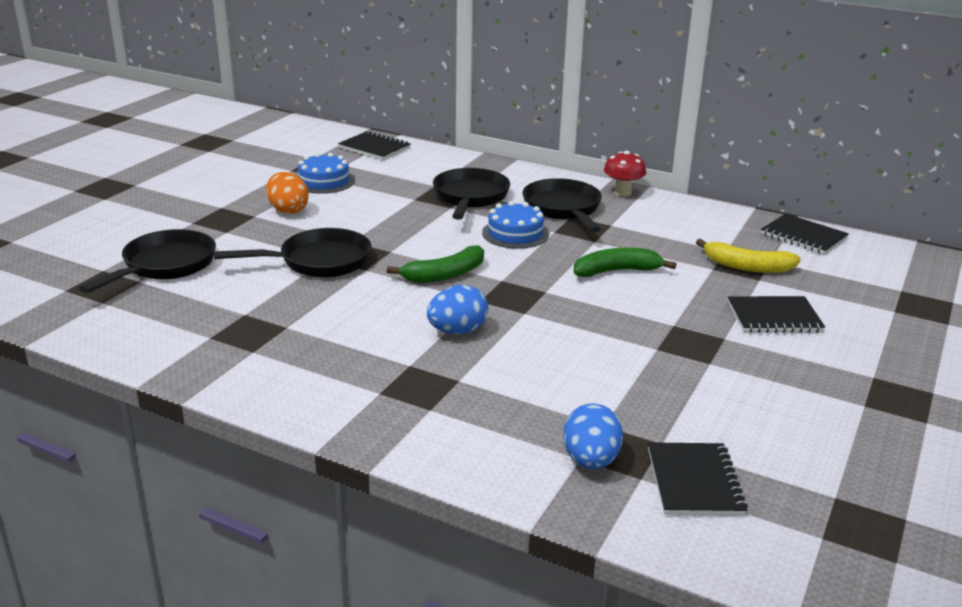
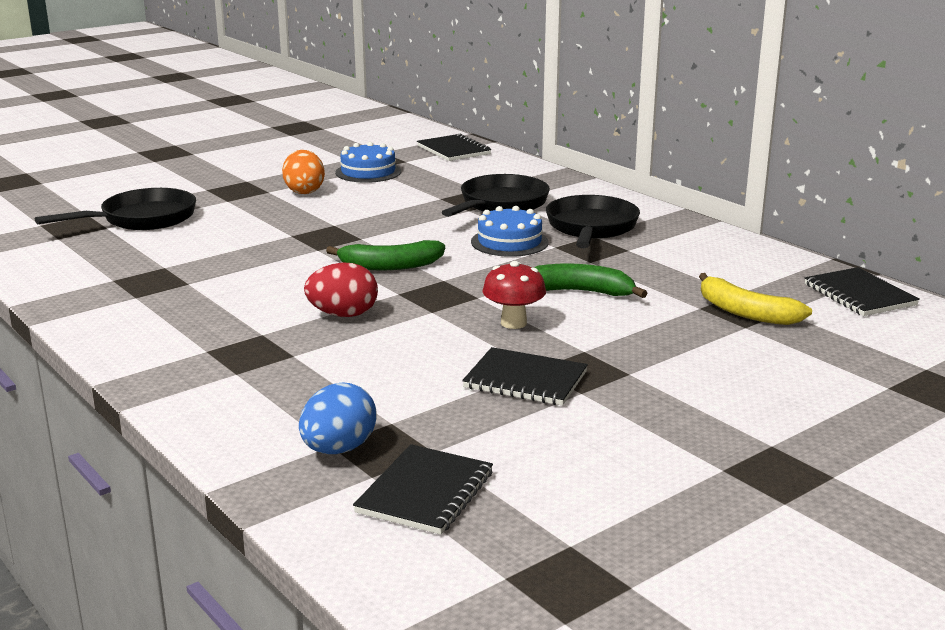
camera: 25 degrees right, 5 degrees down
black pan [214,228,372,277] -> none
blue egg [427,285,488,334] -> red egg [304,262,378,317]
red mushroom [604,151,646,197] -> red mushroom moved to [482,261,546,329]
black notebook [728,296,825,333] -> black notebook moved to [462,347,588,406]

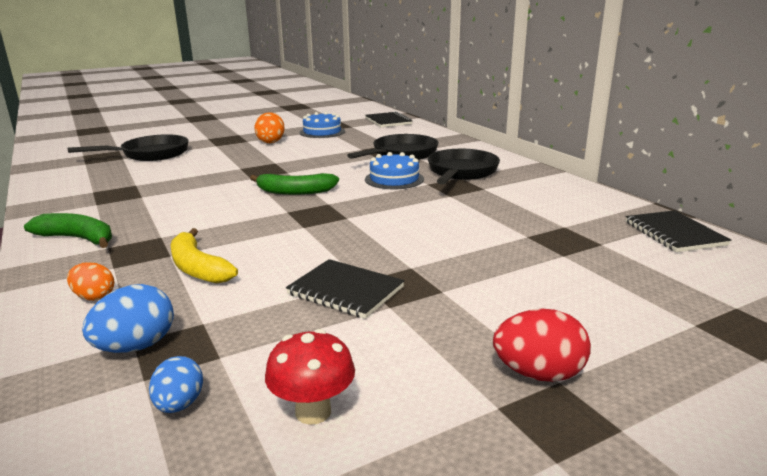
camera: 10 degrees right, 0 degrees up
red egg [304,262,378,317] -> red egg moved to [493,309,591,382]
black notebook [353,444,493,535] -> blue egg [149,356,203,413]
red mushroom [482,261,546,329] -> red mushroom moved to [265,329,355,425]
green banana [534,263,647,298] -> green banana moved to [24,213,112,248]
yellow banana [699,273,812,325] -> yellow banana moved to [171,228,238,283]
none -> orange egg [67,262,114,301]

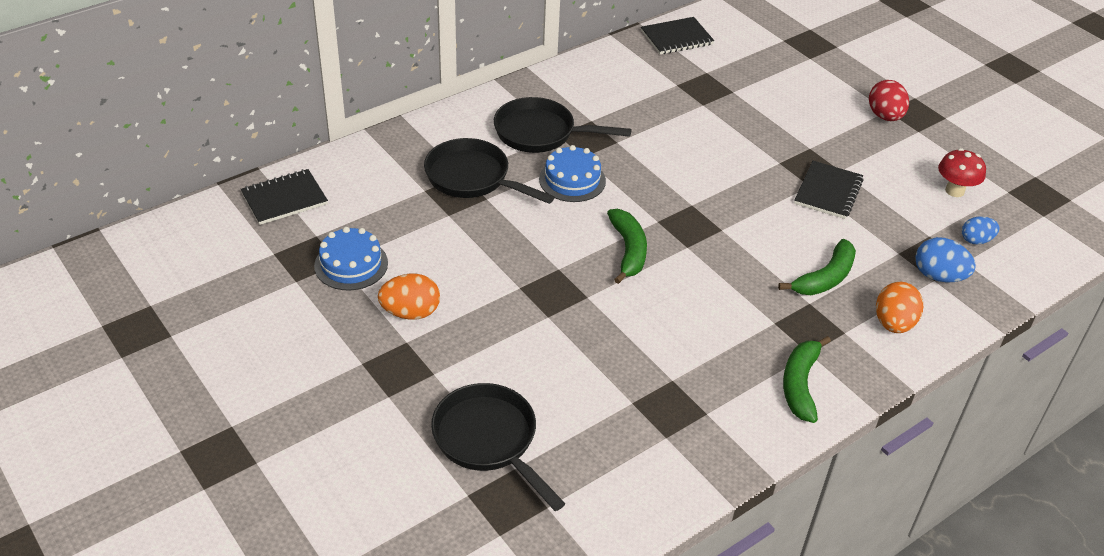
camera: 100 degrees left, 20 degrees up
orange egg [67,262,114,301] -> orange egg [876,282,923,333], size x1.51
yellow banana [171,228,238,283] -> green banana [778,239,856,295]

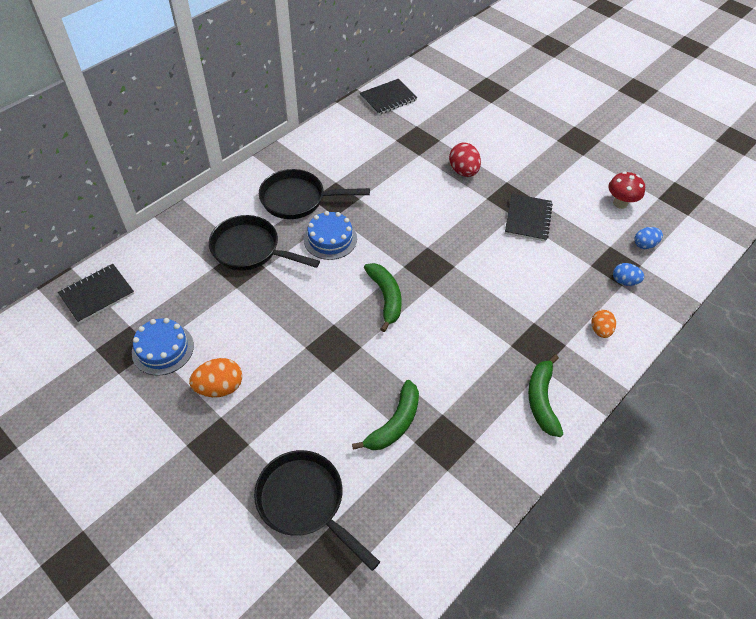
camera: 10 degrees left, 10 degrees up
green banana [778,239,856,295] -> green banana moved to [352,380,419,450]
red egg [869,80,909,121] -> red egg moved to [449,142,481,177]
orange egg [876,282,923,333] -> orange egg [591,310,616,338], size x0.66
blue egg [915,237,976,282] -> blue egg [613,263,644,286], size x0.66

